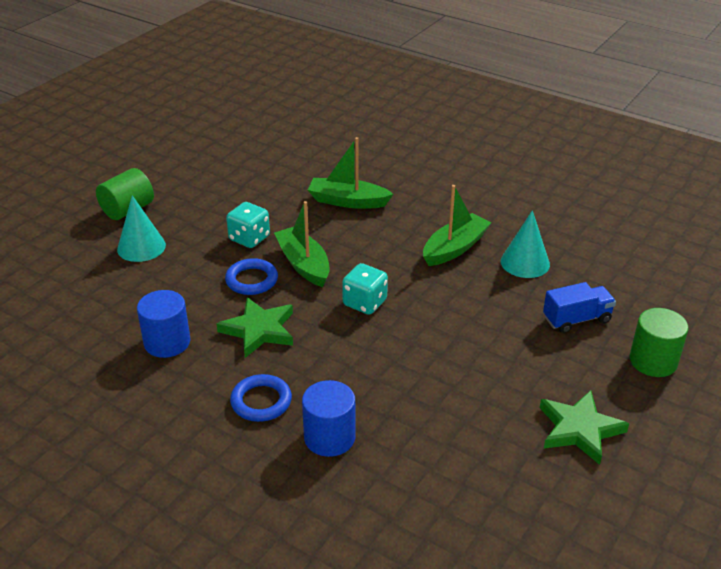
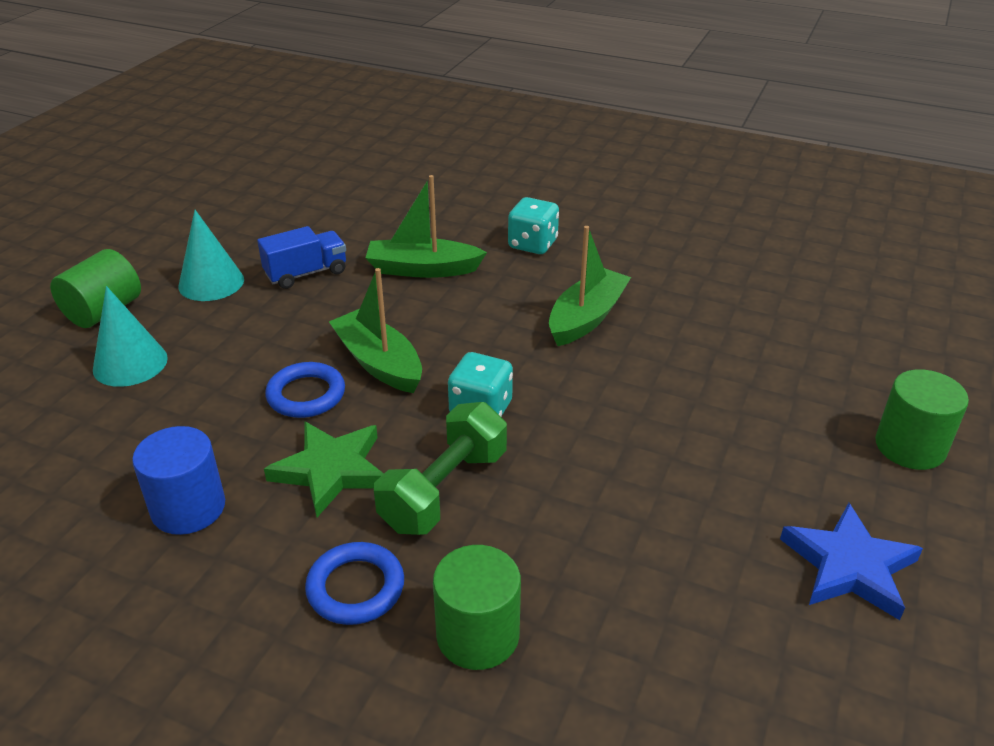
camera: 10 degrees left, 0 degrees up
turquoise dice [226,202,270,248] -> turquoise dice moved to [508,197,559,254]
blue cylinder [302,380,356,457] -> green cylinder [433,545,521,670]
turquoise cone [501,210,550,278] -> turquoise cone moved to [179,210,244,301]
green star [540,390,629,465] -> blue star [780,503,923,620]
blue truck [543,282,616,333] -> blue truck moved to [257,226,346,289]
none -> green dumbbell [374,402,507,535]

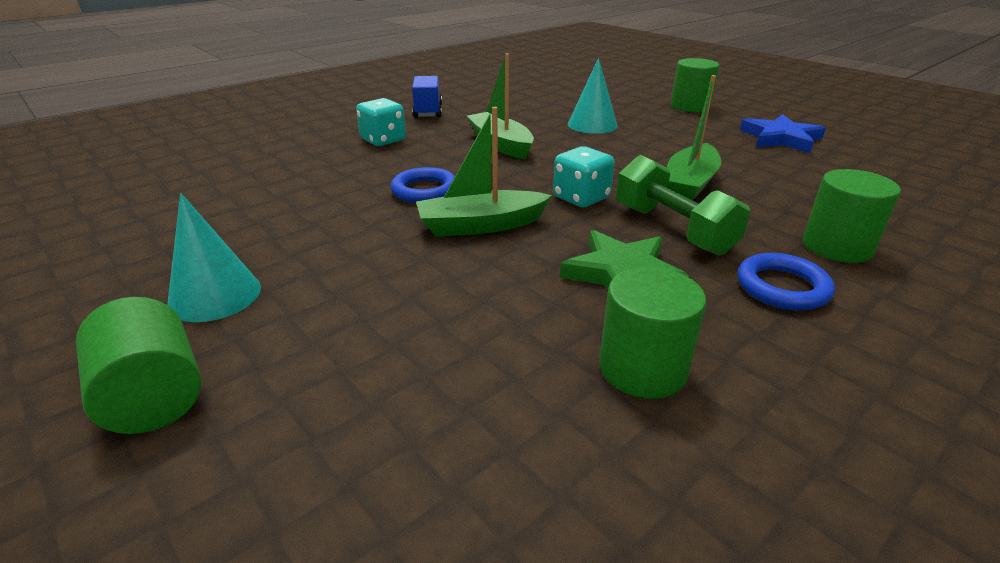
camera: 65 degrees left, 5 degrees down
turquoise cone [93,286,168,387] -> turquoise cone moved to [568,58,618,134]
blue cylinder [132,426,225,535] -> green cylinder [599,267,706,399]
blue truck [257,226,346,289] -> blue truck moved to [412,76,442,118]
blue ring [265,362,345,418] -> blue ring moved to [391,167,455,203]
green boat [365,175,487,278] -> green boat moved to [667,75,721,200]

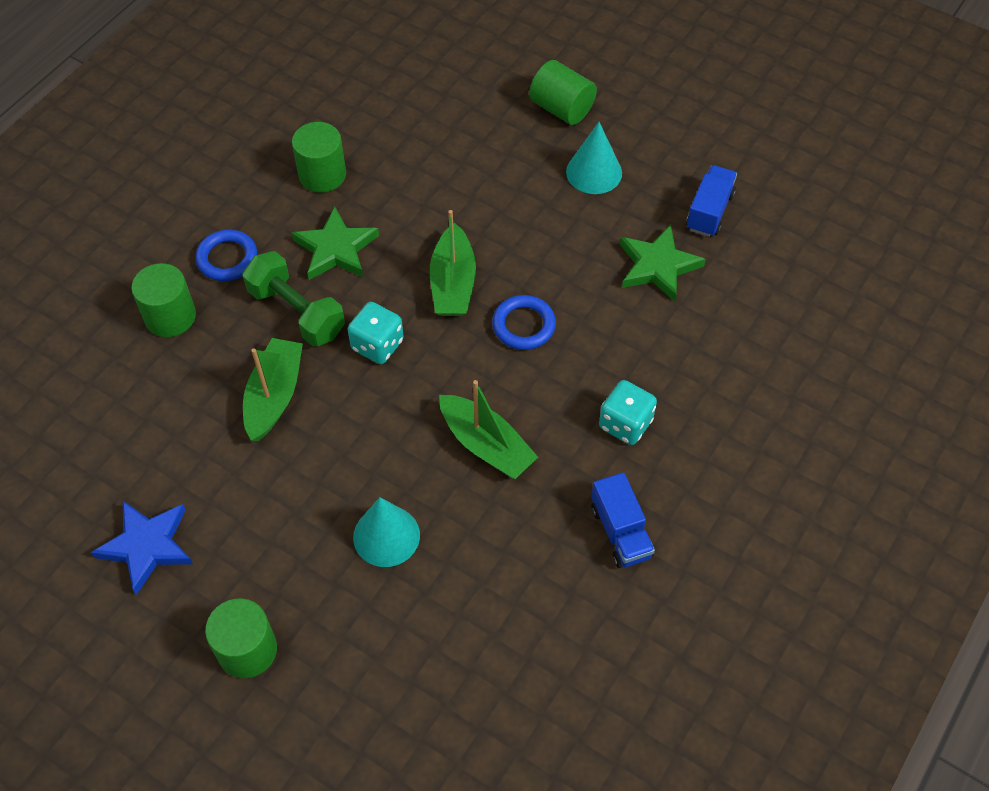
camera: 165 degrees right, 25 degrees up
green boat [416,107,552,237] -> green boat turned 120 degrees clockwise [430,210,476,316]
none -> green star [620,225,706,302]
none -> blue truck [686,165,737,237]

